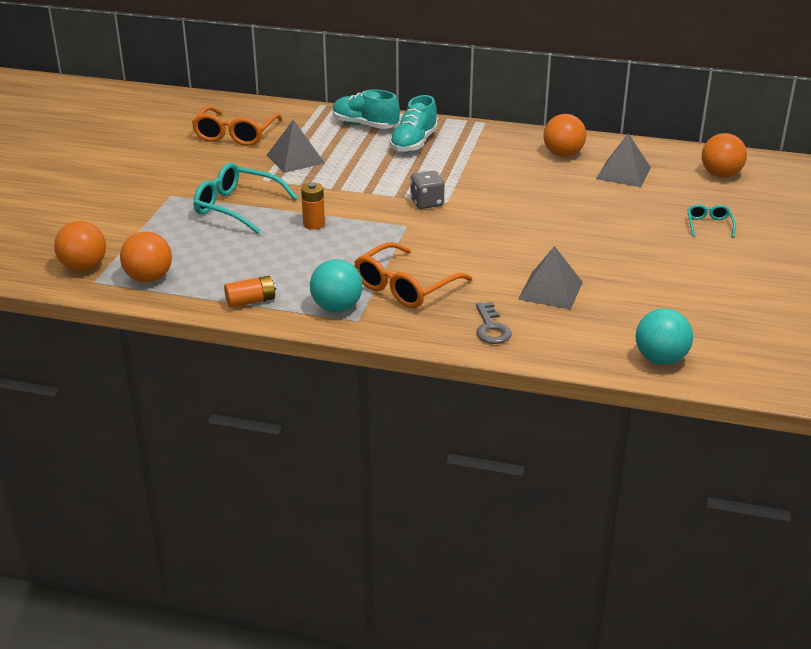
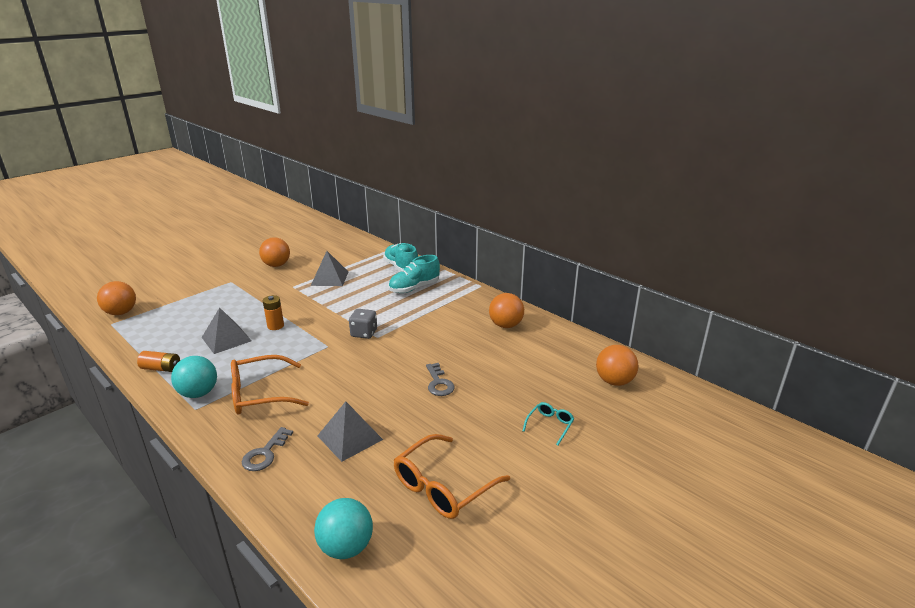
camera: 30 degrees right, 5 degrees down
orange ball [120,231,172,283] -> orange ball moved to [259,237,290,267]
orange glasses [192,106,283,146] -> orange glasses moved to [394,434,510,519]
turquoise glasses [193,163,298,234] -> none
grey pyramid [596,133,651,187] -> grey pyramid moved to [202,307,251,354]
none -> grey key [426,363,455,396]

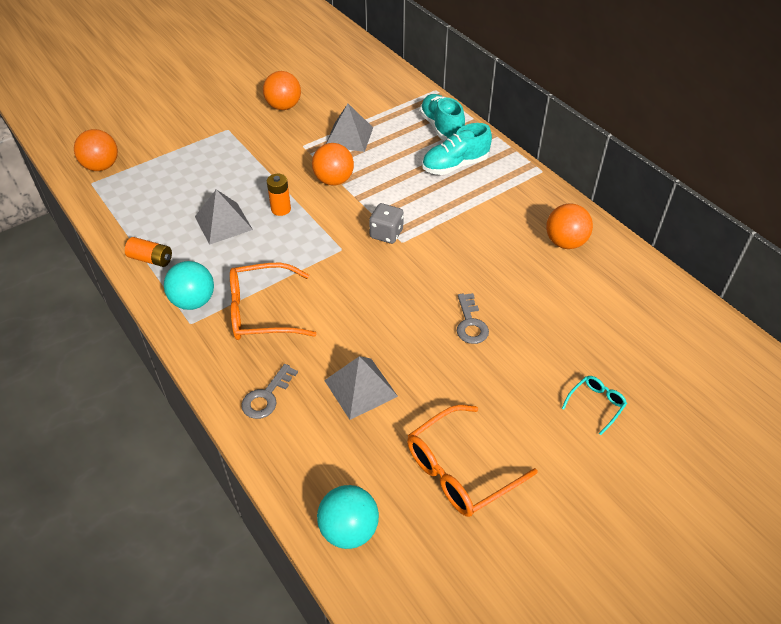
camera: 10 degrees right, 20 degrees up
orange ball [596,345,638,386] -> orange ball moved to [312,143,354,186]

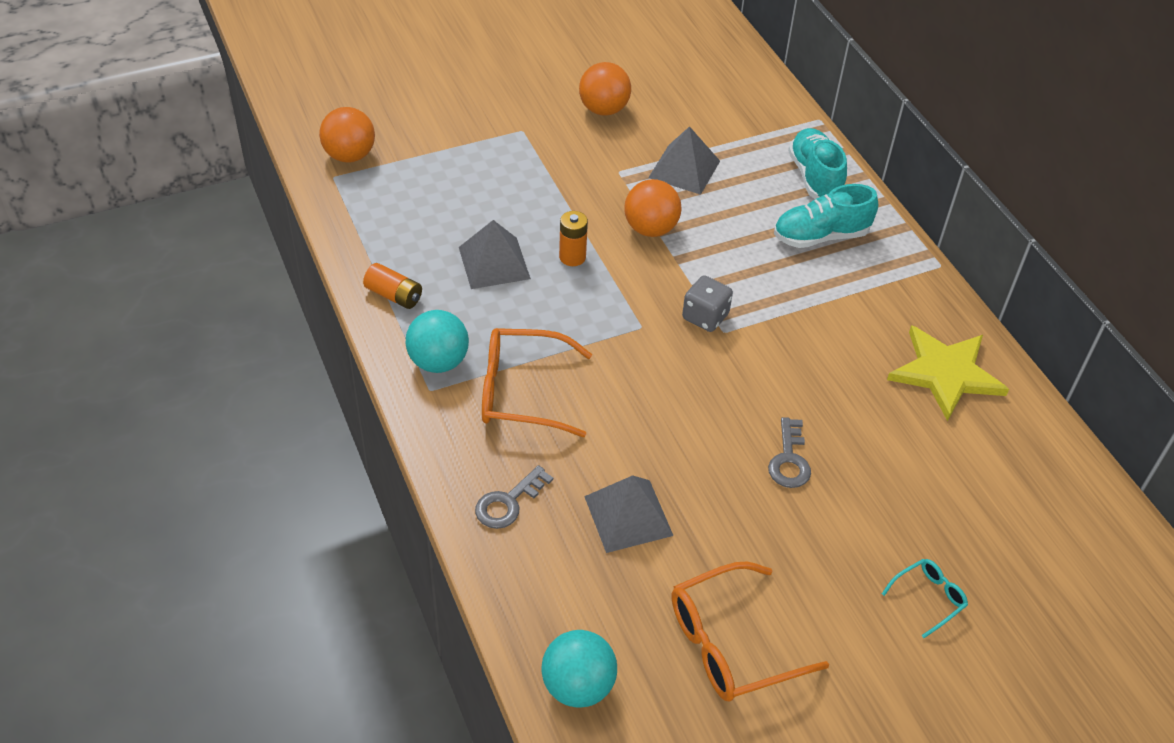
camera: 10 degrees right, 0 degrees up
orange ball [546,203,593,249] -> yellow star [887,325,1009,421]

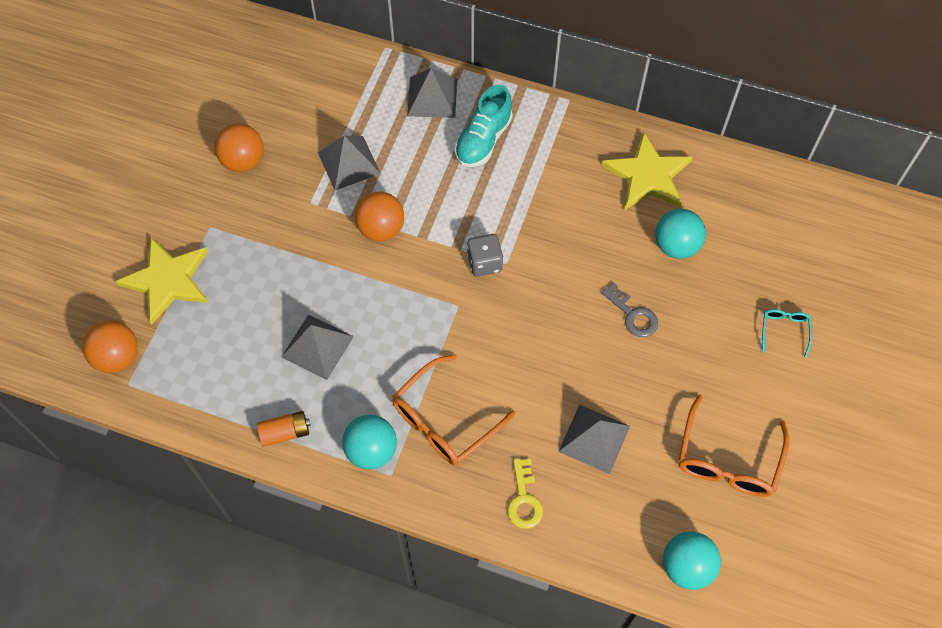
camera: 45 degrees left, 15 degrees up
grey key [475,465,553,529] -> yellow key [507,458,543,529]
orange battery [559,211,588,266] -> none
turquoise shoe [788,128,847,199] -> grey pyramid [407,68,457,118]
none -> yellow star [115,237,209,325]
none -> turquoise ball [655,209,706,259]

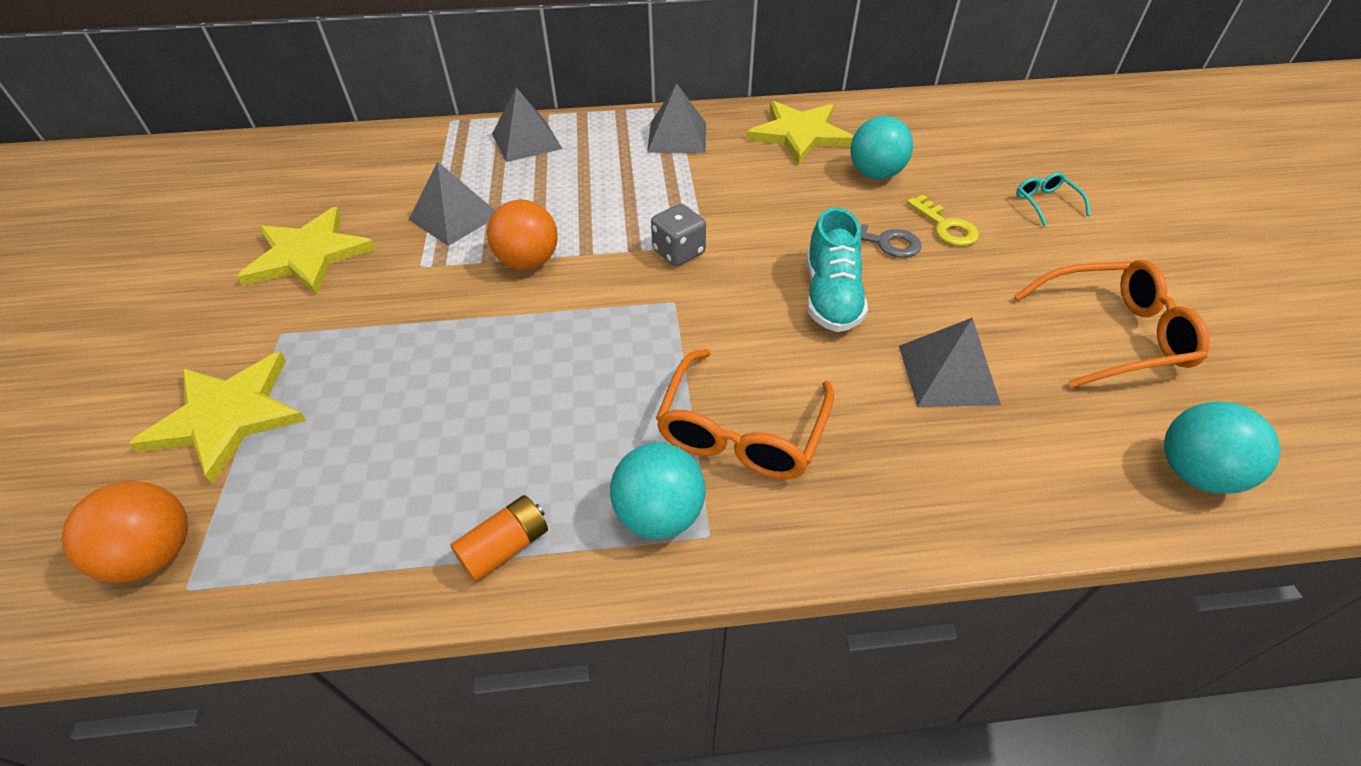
camera: 25 degrees left, 15 degrees down
orange ball [215,123,264,172] -> yellow star [237,207,376,295]
grey pyramid [281,314,354,380] -> grey pyramid moved to [647,83,706,153]
turquoise shoe [455,85,513,167] -> turquoise shoe moved to [807,207,868,332]
yellow key [507,458,543,529] -> yellow key moved to [907,195,979,246]
orange glasses [679,394,789,497] -> orange glasses turned 90 degrees counterclockwise [1014,260,1210,388]

